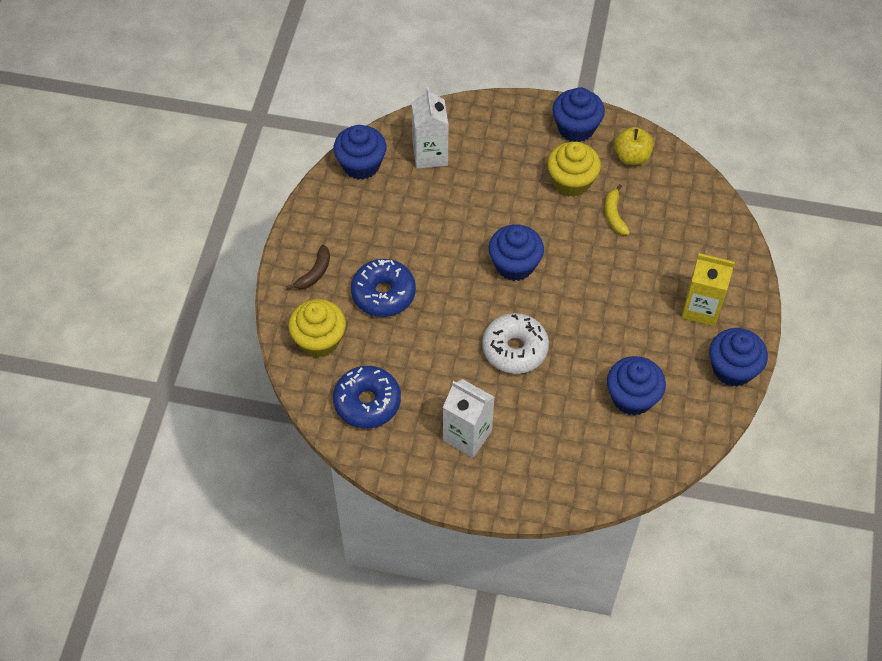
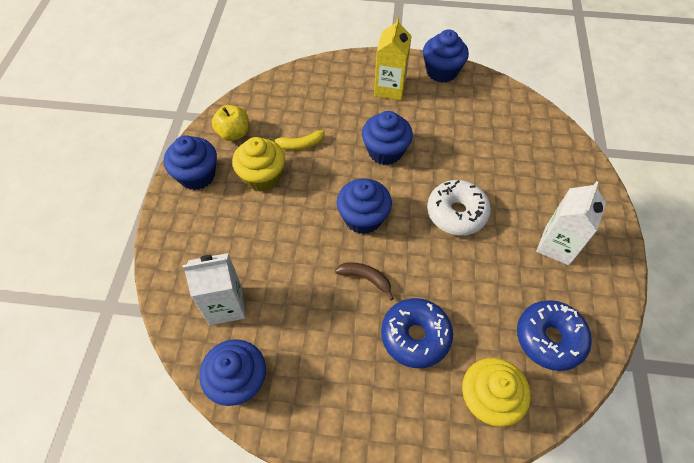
camera: 95 degrees left, 0 degrees up
brown banana [286,245,330,290] -> brown banana moved to [335,262,394,300]
blue cupcake [607,356,666,416] -> blue cupcake moved to [362,111,413,165]

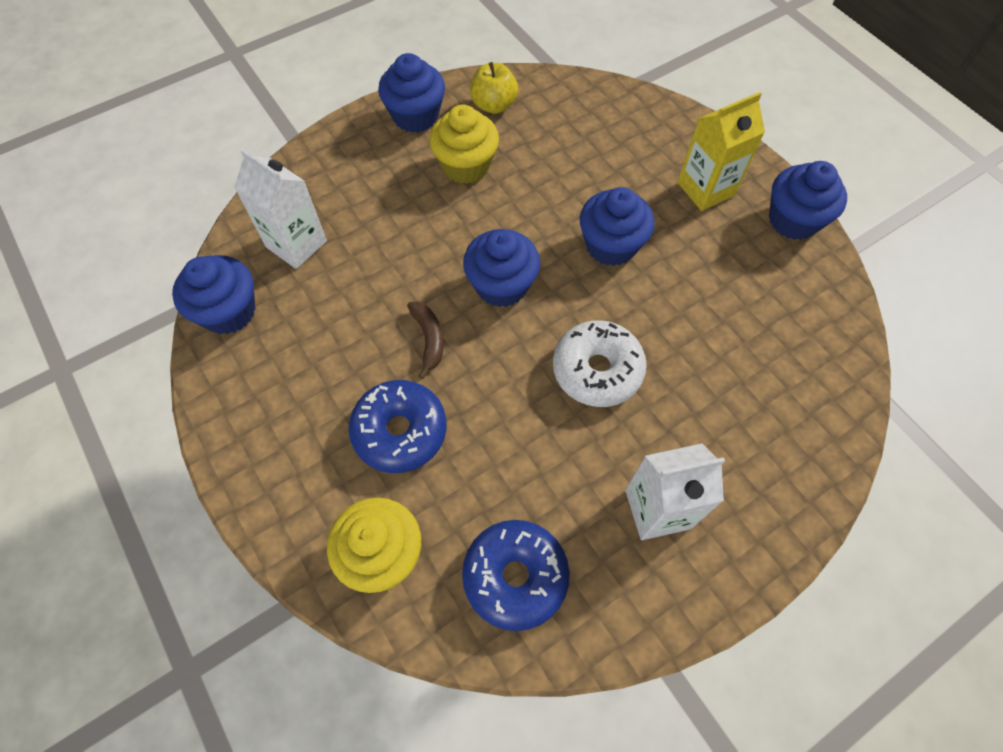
camera: 50 degrees right, 5 degrees up
yellow banana [270,130,325,150] -> none

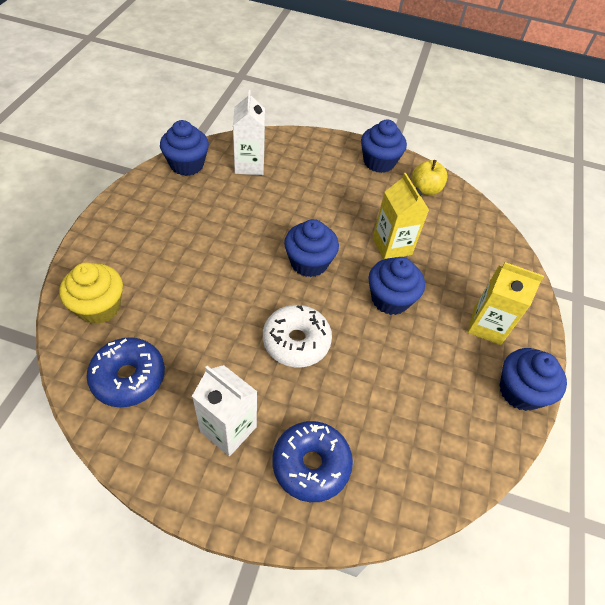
camera: 45 degrees right, 10 degrees down
blue donut [349,380,446,473] -> blue donut moved to [272,421,353,502]
brown banana [407,301,443,379] -> none
yellow cupcake [429,105,499,184] -> none
none -> yellow carton [373,173,429,260]

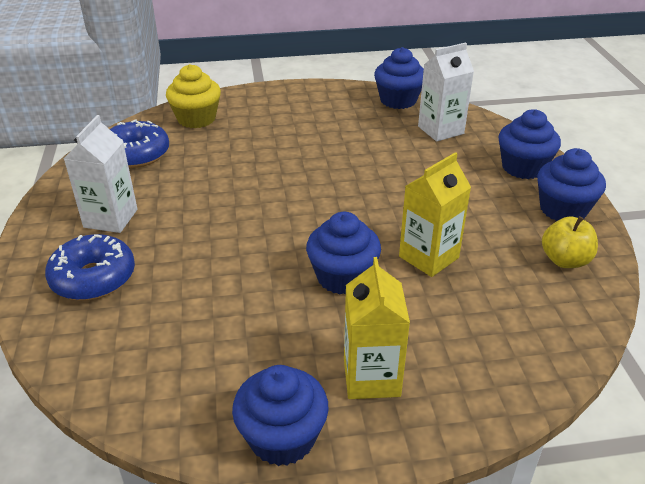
camera: 70 degrees right, 15 degrees down
white donut [263,305,332,367] -> none
blue cupcake [284,219,339,277] -> blue cupcake moved to [498,109,561,179]

